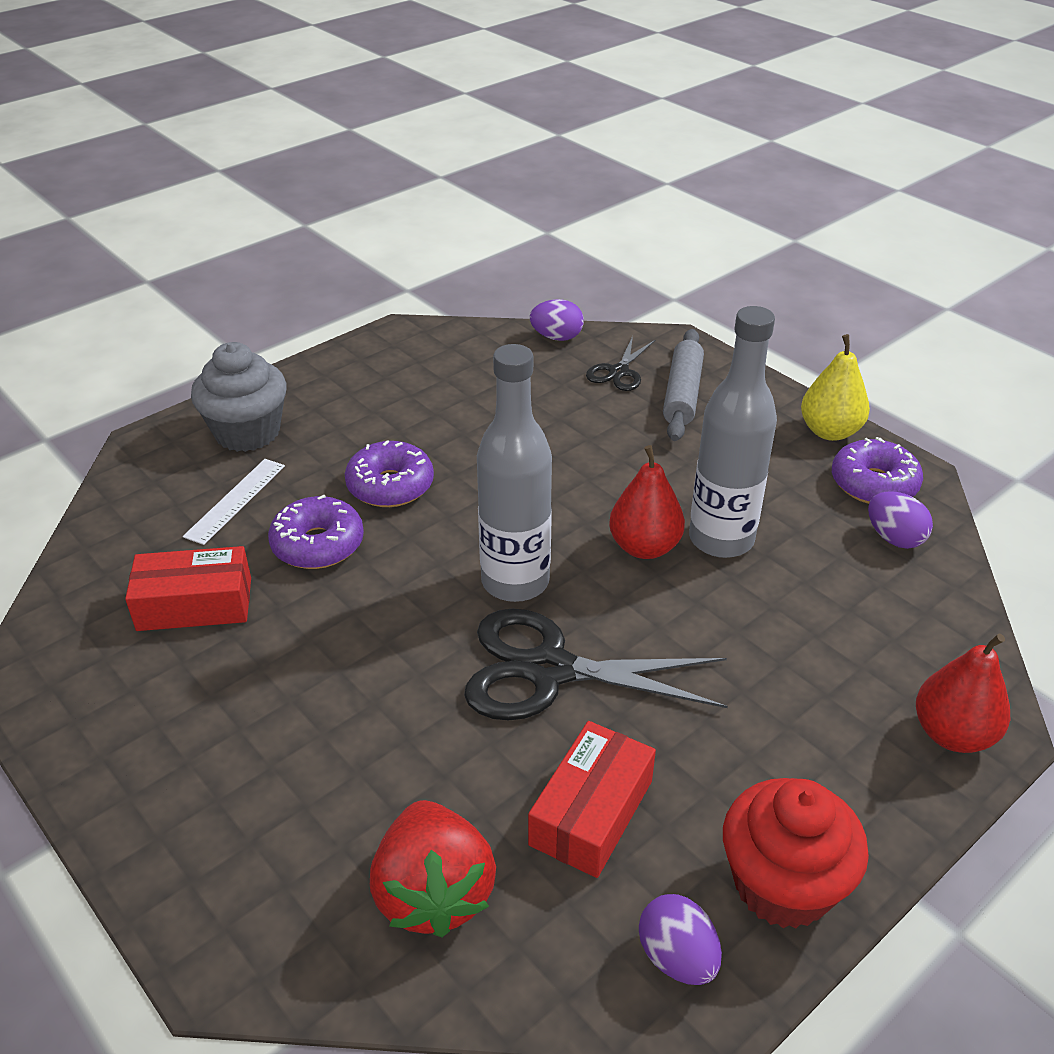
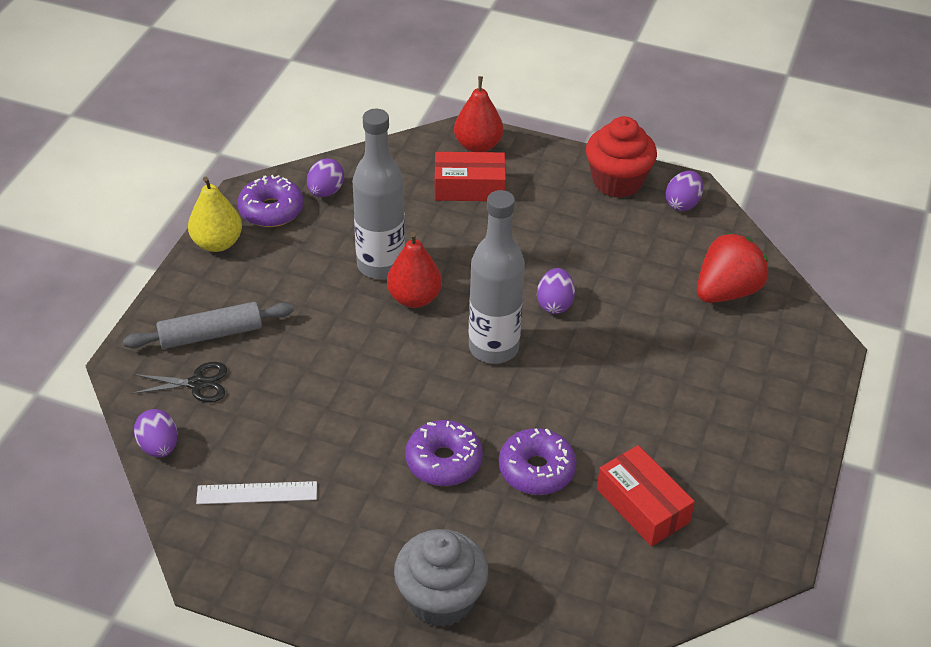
camera: 120 degrees left, 5 degrees up
white ruler [183,459,285,545] -> white ruler moved to [196,481,317,504]
black scissors [464,609,728,721] -> purple egg [537,268,575,314]
red box [528,721,656,878] -> red box moved to [435,152,506,201]

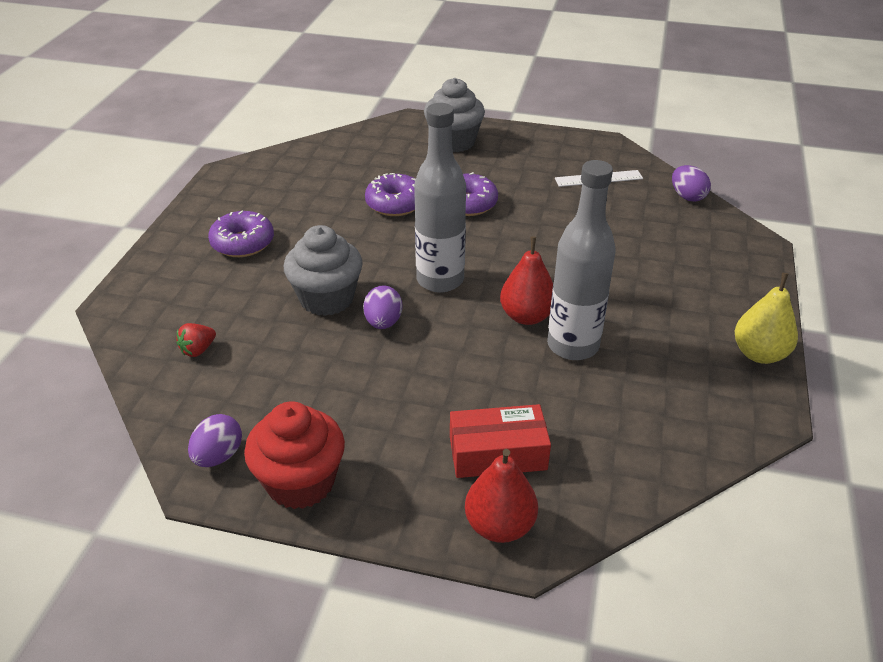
camera: 175 degrees right, 5 degrees down
grey rolling pin [123,302,294,349] -> none
black scissors [131,362,227,403] -> none
purple donut [237,175,304,227] -> purple donut moved to [208,211,274,257]
purple egg [307,158,344,197] -> none
red box [597,445,695,546] -> none
red strawberry [697,233,768,303] -> red strawberry [176,323,216,357], size x0.48
none -> grey cupcake [284,225,363,316]

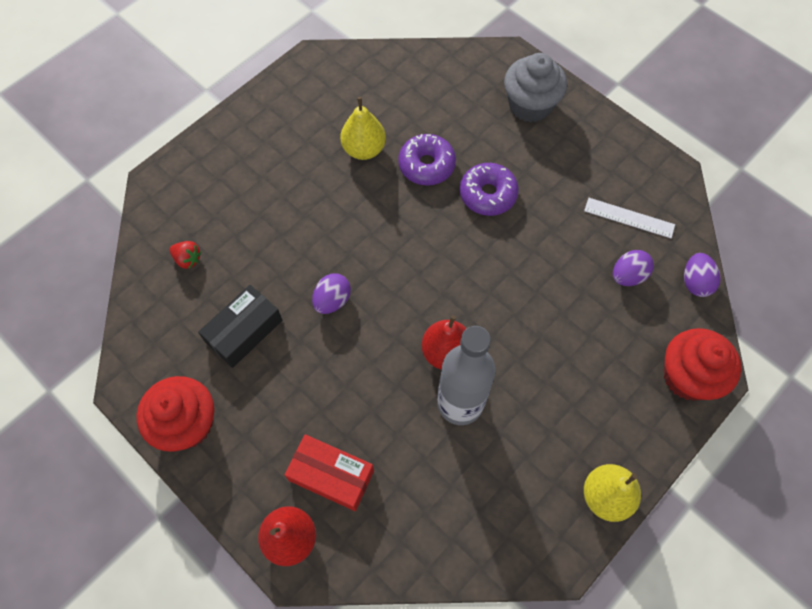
camera: 30 degrees right, 25 degrees up
red strawberry [176,323,216,357] -> red strawberry turned 135 degrees counterclockwise [169,241,201,269]
purple egg [188,414,242,467] -> purple egg moved to [613,250,654,286]
purple donut [208,211,274,257] -> none
grey cupcake [284,225,363,316] -> none
grey bottle [414,103,466,293] -> none
none -> black box [198,285,282,368]
none -> yellow pear [340,97,386,160]
none -> red cupcake [663,328,741,400]

